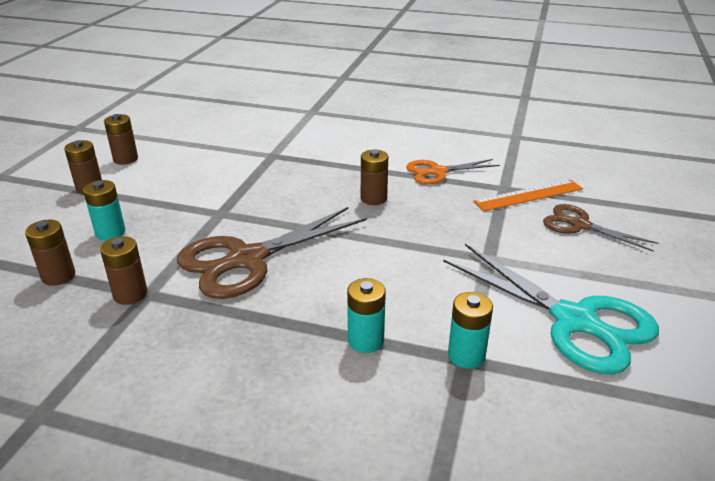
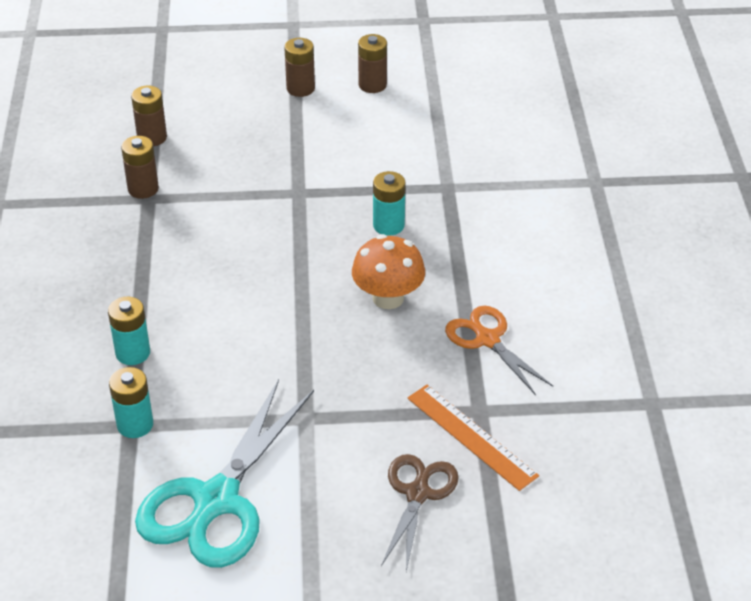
camera: 70 degrees right, 10 degrees up
turquoise battery [83,180,125,240] -> turquoise battery moved to [373,171,406,236]
brown scissors [177,207,367,299] -> none
brown battery [361,150,388,205] -> orange mushroom [352,234,425,309]

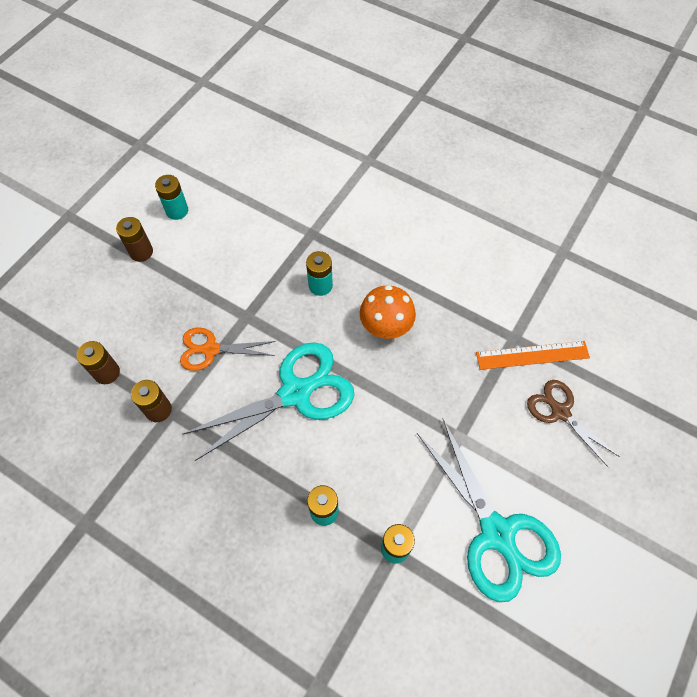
camera: 55 degrees left, 20 degrees up
brown battery [358,34,387,93] -> turquoise battery [155,175,188,220]
orange scissors [445,306,553,395] -> orange scissors moved to [180,327,276,371]
none -> turquoise scissors [182,342,355,461]

